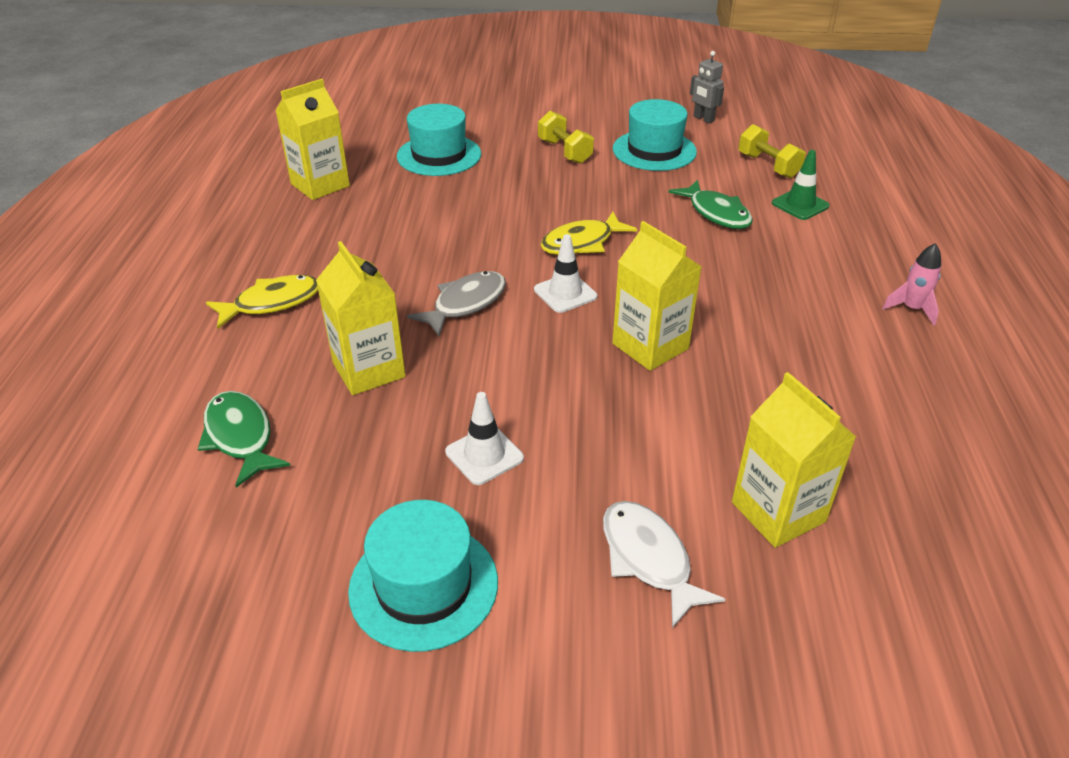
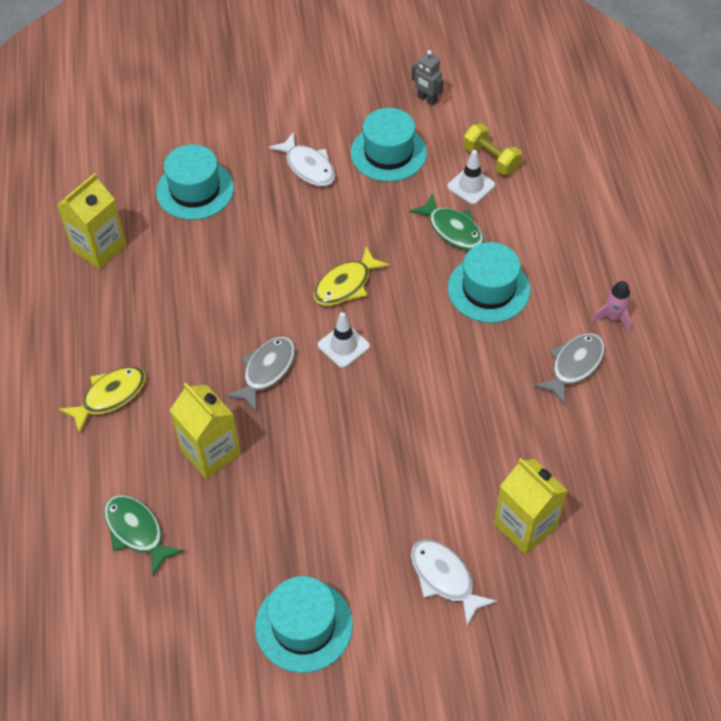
camera: 10 degrees left, 15 degrees up
white traffic cone [445,392,524,485] -> white traffic cone moved to [447,150,495,205]
yellow dumbbell [538,111,594,164] -> white fish [269,132,335,186]
yellow carton [612,221,702,371] -> none
green traffic cone [772,150,830,220] -> none
none -> turquoise hat [448,242,530,323]
none -> grey fish [534,333,605,405]

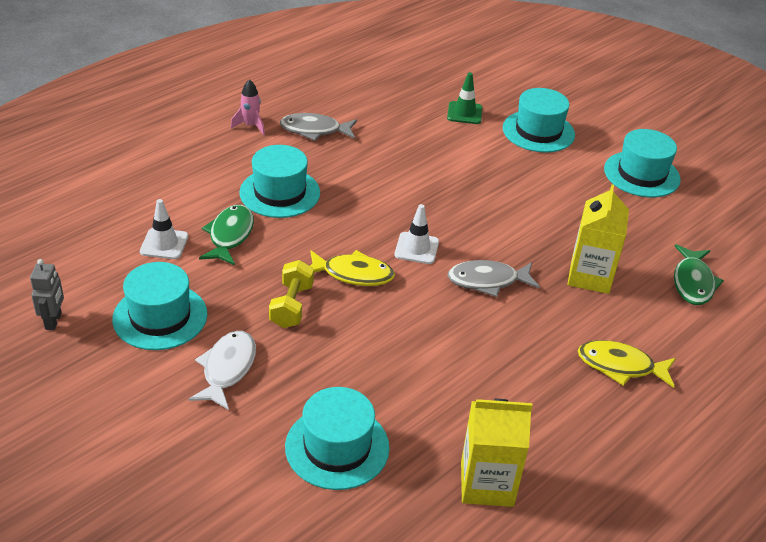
camera: 130 degrees left, 15 degrees down
white fish [411,539,497,626] -> turquoise hat [503,88,575,153]
yellow dumbbell [463,123,522,175] -> yellow dumbbell moved to [269,260,314,328]
yellow carton [494,458,568,555] -> green traffic cone [447,72,482,124]

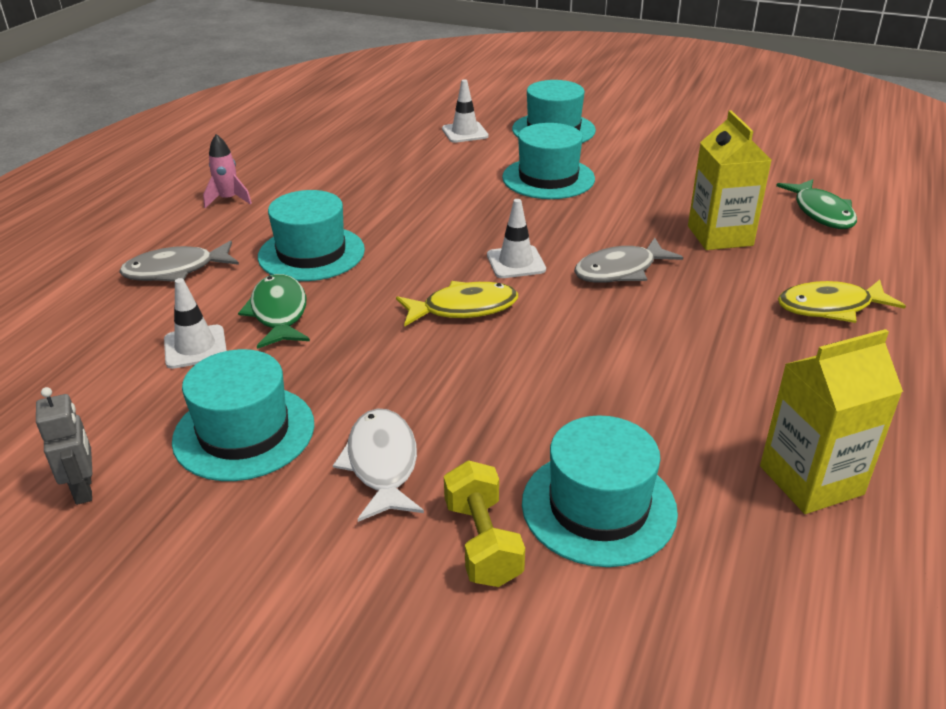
camera: 20 degrees left, 5 degrees down
yellow dumbbell [269,260,314,328] -> yellow dumbbell moved to [444,460,525,587]
grey fish [280,113,357,141] -> grey fish moved to [119,240,239,282]
green traffic cone [447,72,482,124] -> white traffic cone [442,79,489,143]
turquoise hat [604,129,681,197] -> turquoise hat moved to [502,123,595,199]

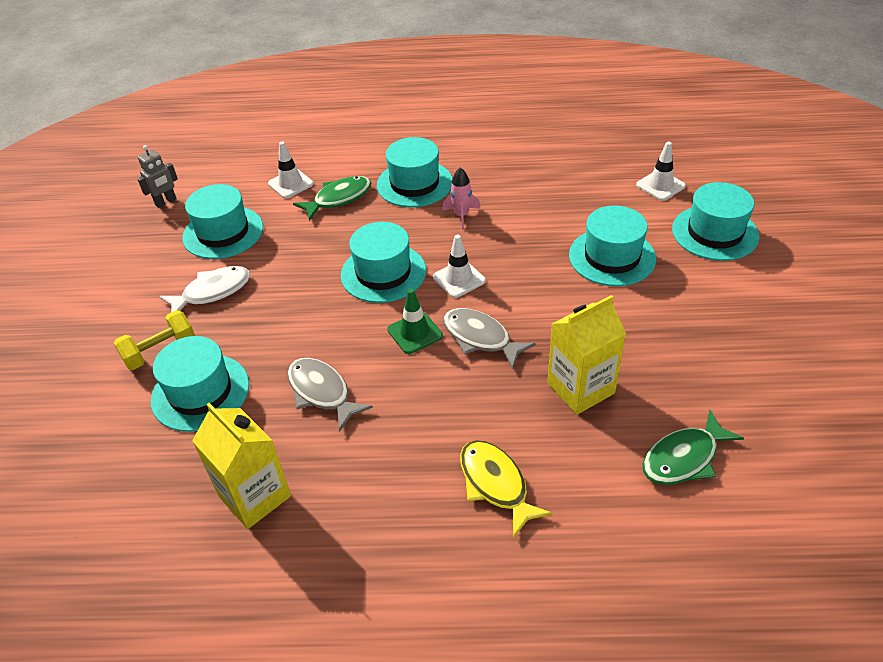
camera: 70 degrees right, 10 degrees up
grey fish [119,240,239,282] -> grey fish moved to [287,358,373,432]
pink rocket [203,134,252,208] -> pink rocket moved to [442,168,481,230]
yellow fish [396,281,518,327] -> turquoise hat [341,222,426,303]
none -> green traffic cone [387,288,443,354]

